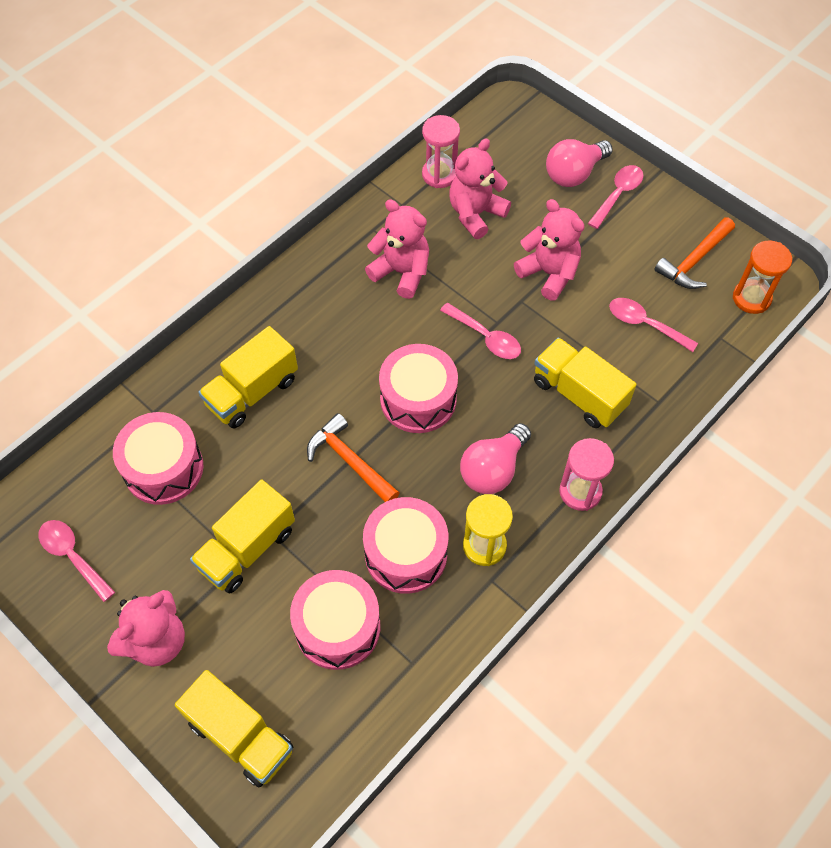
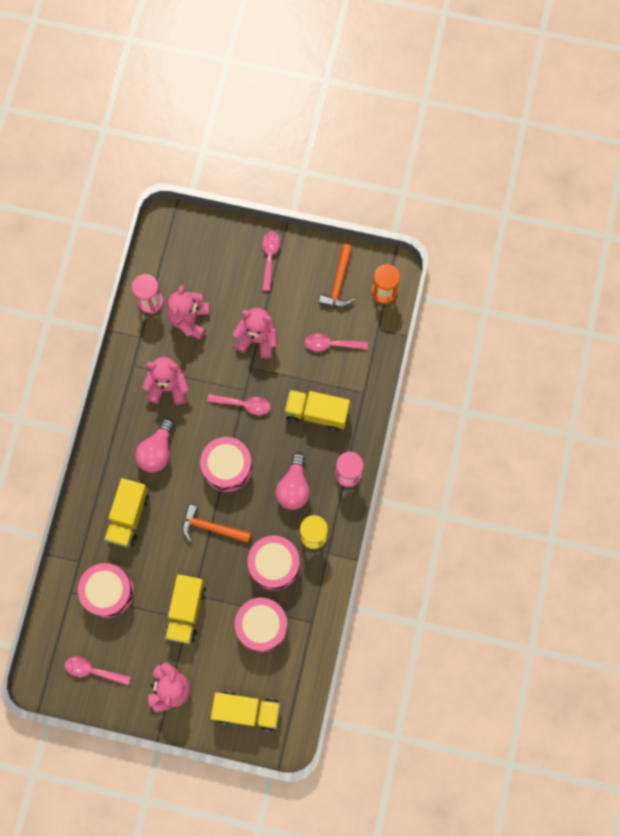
camera: 30 degrees left, 15 degrees up
pink light bulb [546,139,613,187] -> pink light bulb moved to [135,418,174,473]

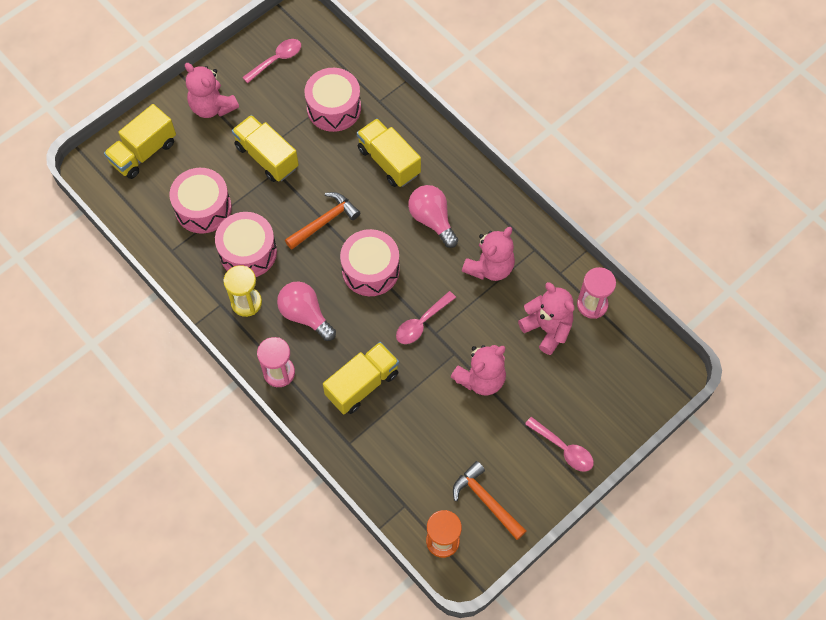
camera: 125 degrees right, 10 degrees down
pink spoon [305,333,368,352] -> none

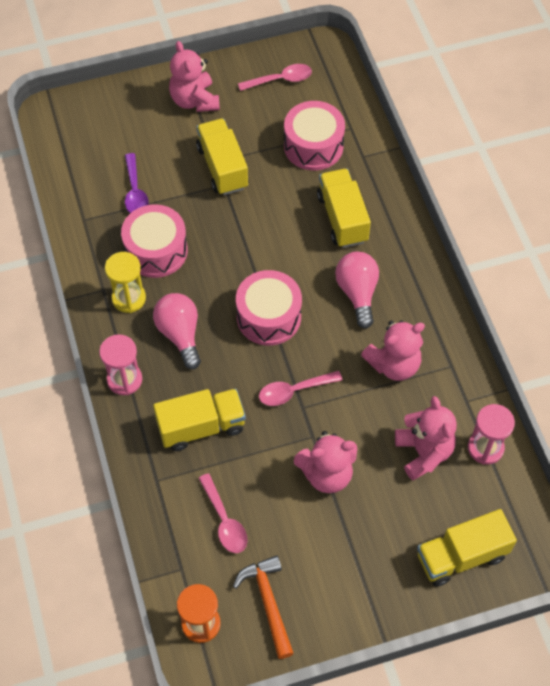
camera: 25 degrees right, 5 degrees down
yellow truck [104,104,176,179] -> yellow truck moved to [417,509,517,586]
pink drum [169,168,232,234] -> purple spoon [125,153,149,213]
orange hammer [285,192,360,250] -> none
pink spoon [525,417,594,472] -> pink spoon moved to [198,473,248,553]

